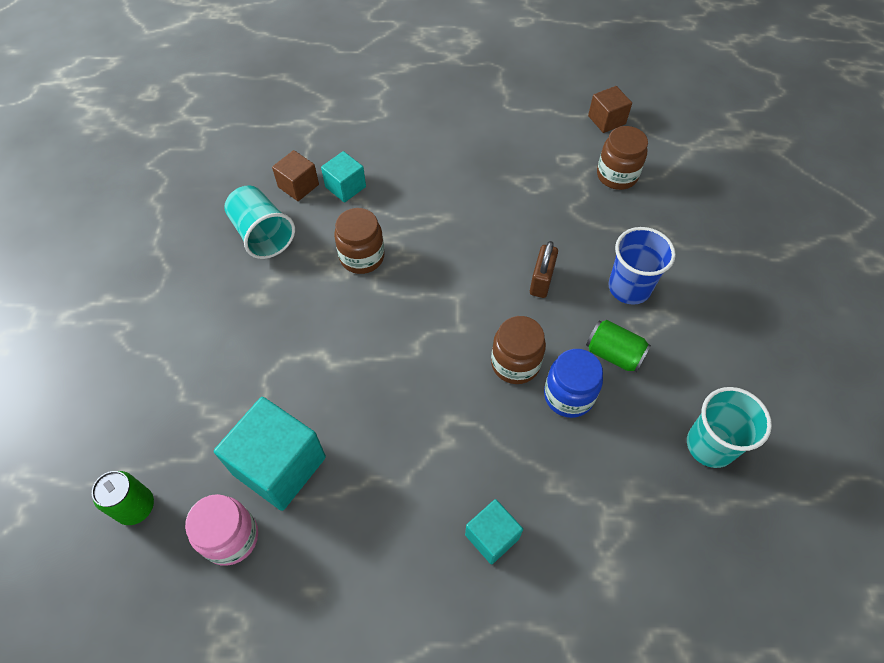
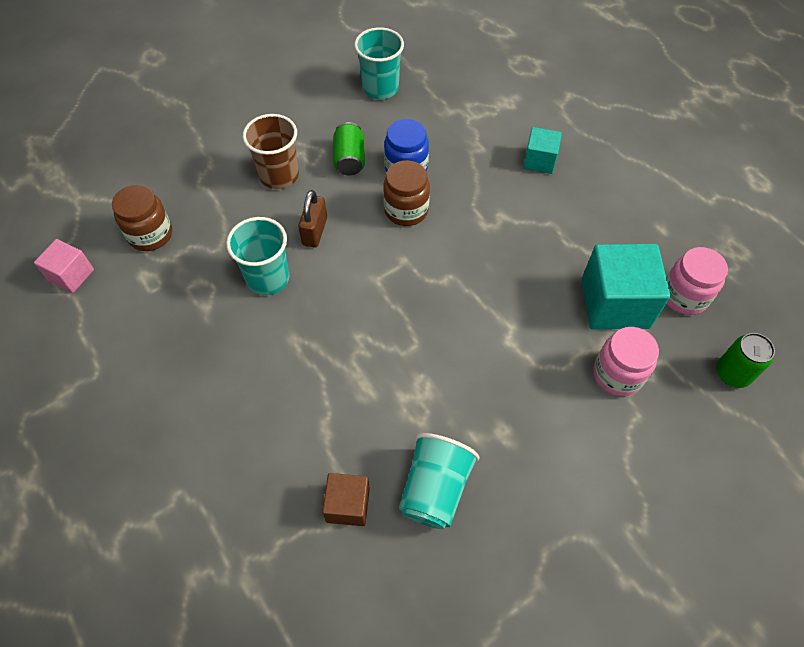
camera: 125 degrees left, 0 degrees up
turquoise cube [321,151,366,202] -> none
brown jar [334,208,384,274] -> none
brown padlock [530,241,558,298] -> brown padlock turned 60 degrees counterclockwise [298,190,327,248]
brown cube [588,86,632,133] -> pink cube [34,239,94,293]
blue cup [609,227,676,305] -> brown cup [243,114,299,189]
none -> turquoise cup [226,217,289,295]
none -> pink jar [593,327,659,396]

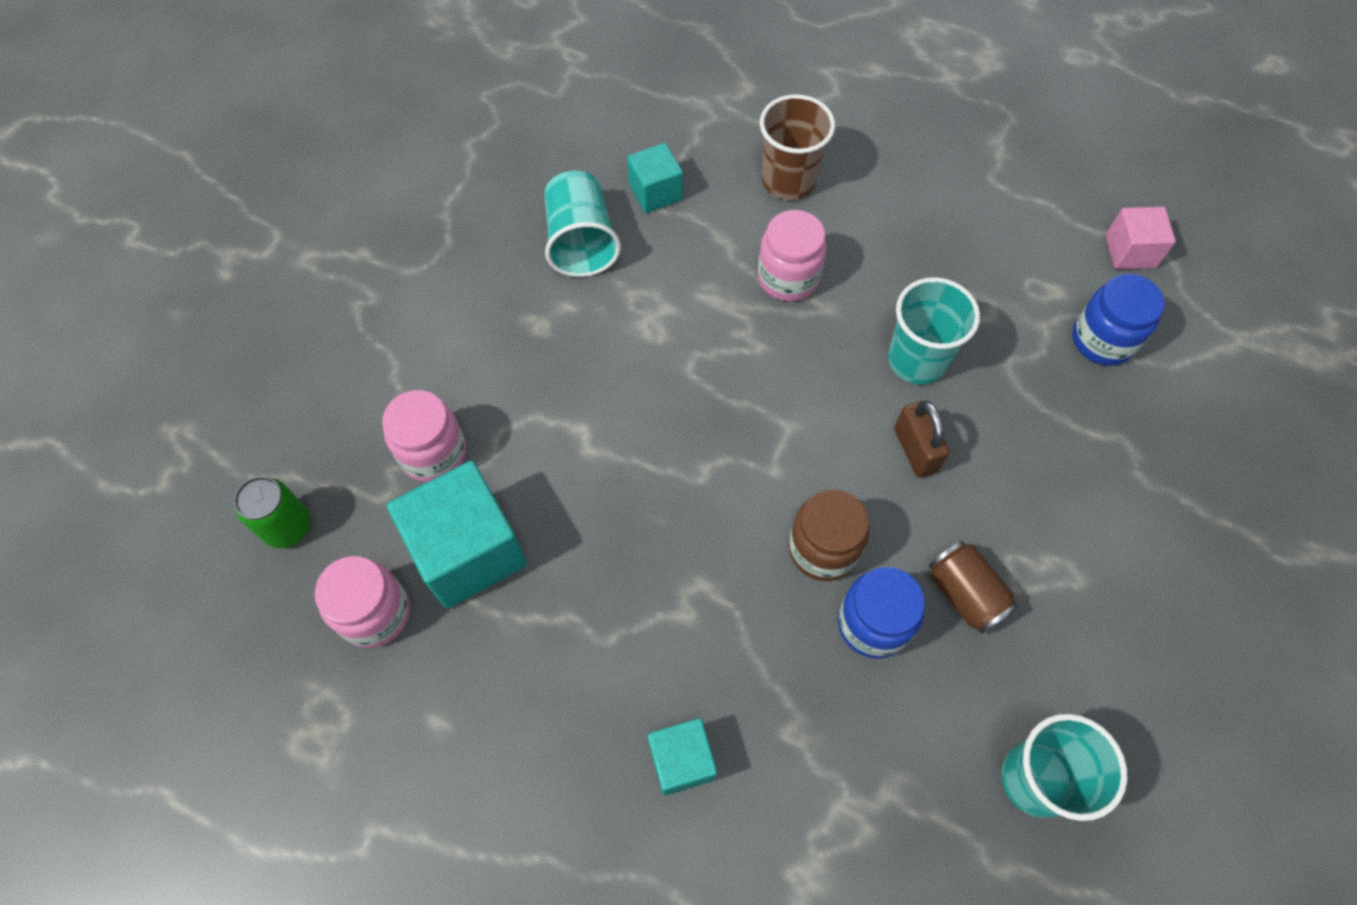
camera: 150 degrees right, 5 degrees up
brown jar [112,185,172,251] -> blue jar [1072,274,1165,366]
brown cup [243,114,299,189] -> brown cup moved to [760,94,835,200]
brown cube [322,473,370,526] -> turquoise cube [627,143,683,213]
green can [333,122,365,175] -> brown can [929,541,1018,634]
none -> pink jar [757,210,827,301]

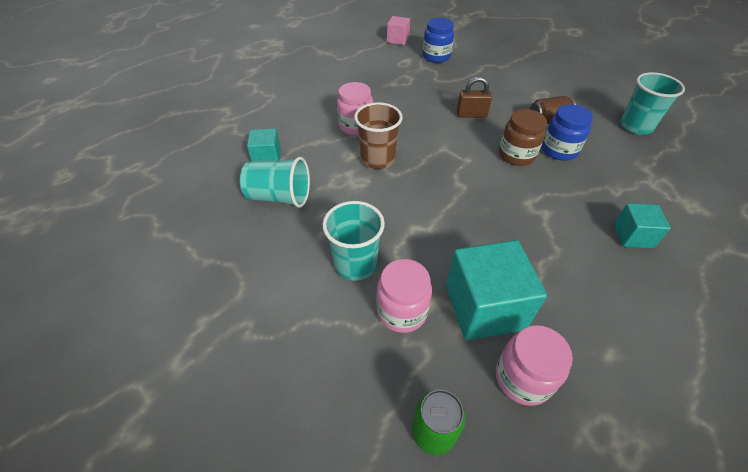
camera: 70 degrees left, 15 degrees down
brown cup [760,94,835,200] -> brown cup moved to [354,102,403,169]
turquoise cup [888,277,980,384] -> turquoise cup moved to [322,201,385,281]

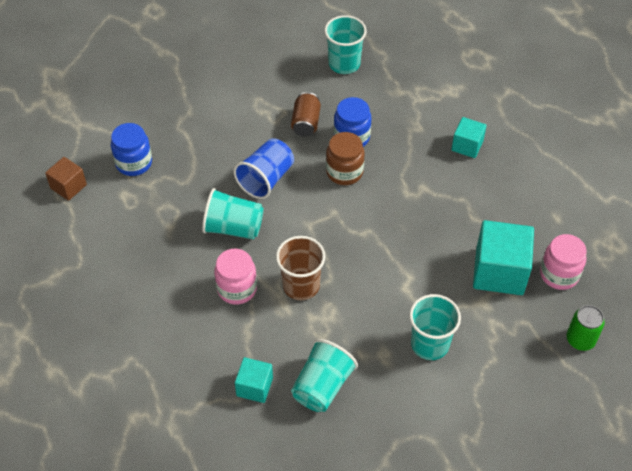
camera: 70 degrees left, 5 degrees up
pink jar [376,259,432,333] -> none
pink cube [387,16,410,45] -> brown cube [45,157,87,201]
brown padlock [457,76,492,118] -> blue cup [234,138,294,199]
none -> turquoise cup [202,188,264,239]

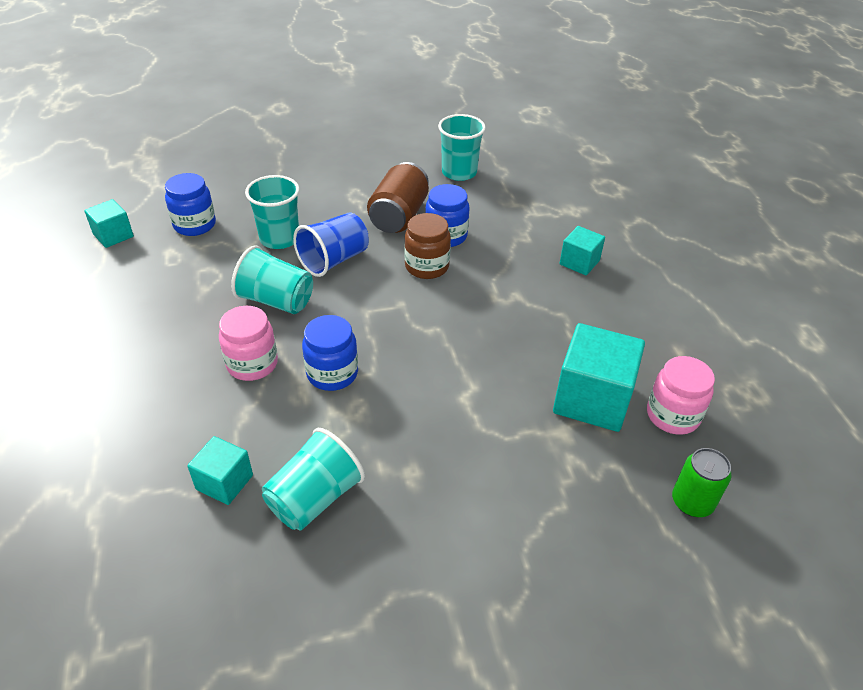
camera: 10 degrees right, 10 degrees down
brown cube [45,157,87,201] -> turquoise cube [84,199,134,248]
brown cup [276,236,325,300] -> blue jar [302,315,358,391]
brown can [291,92,321,137] -> brown can [367,162,429,233], size x1.53
turquoise cup [409,294,461,360] -> turquoise cup moved to [245,175,300,249]

